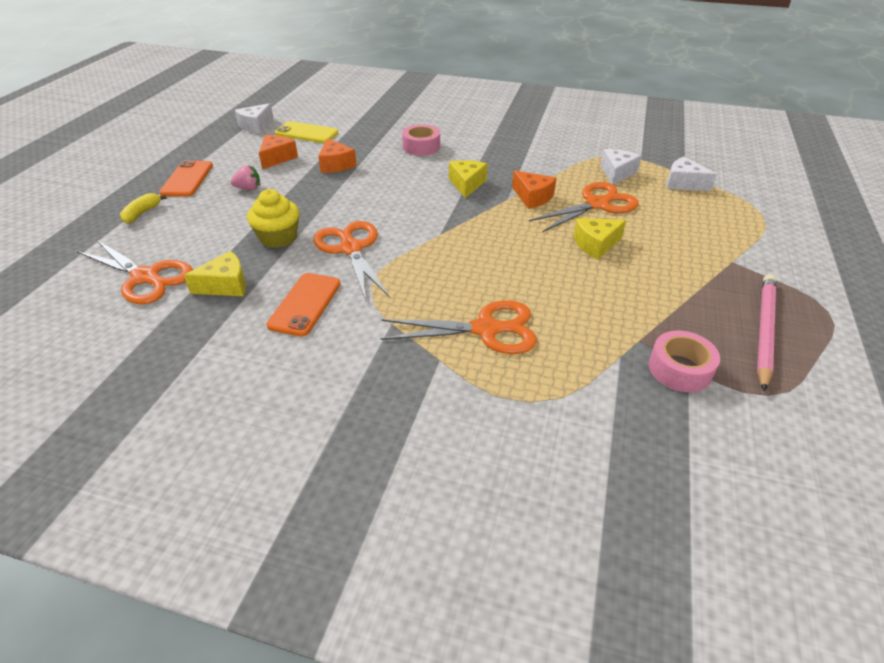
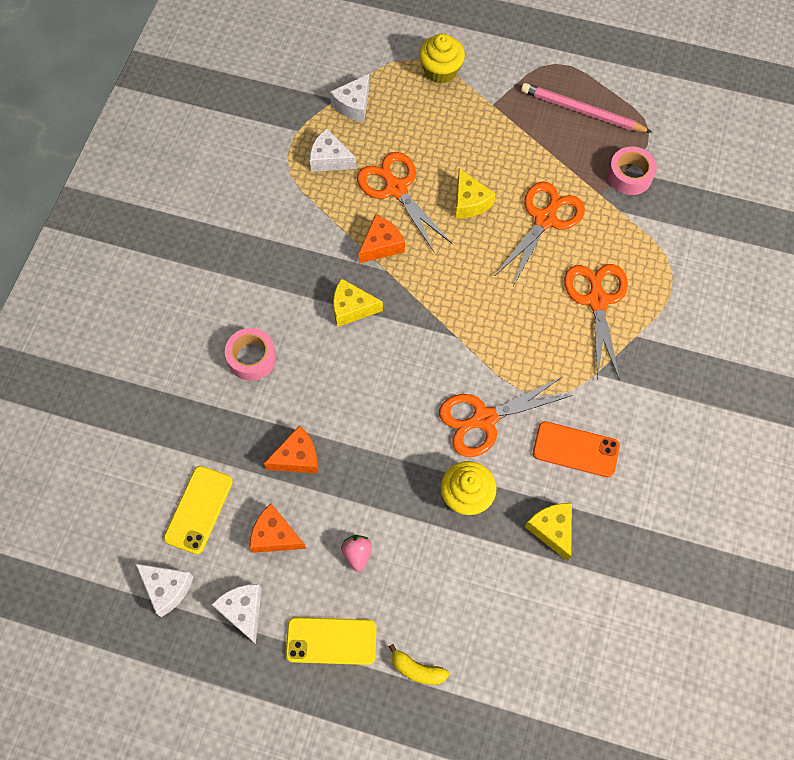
camera: 90 degrees left, 25 degrees up
orange scissors [77,240,193,304] -> orange scissors moved to [495,182,585,286]
orange phone [159,160,213,197] -> yellow phone [285,617,377,665]
none -> white cheese [211,584,262,644]
none -> yellow cupcake [419,33,465,84]

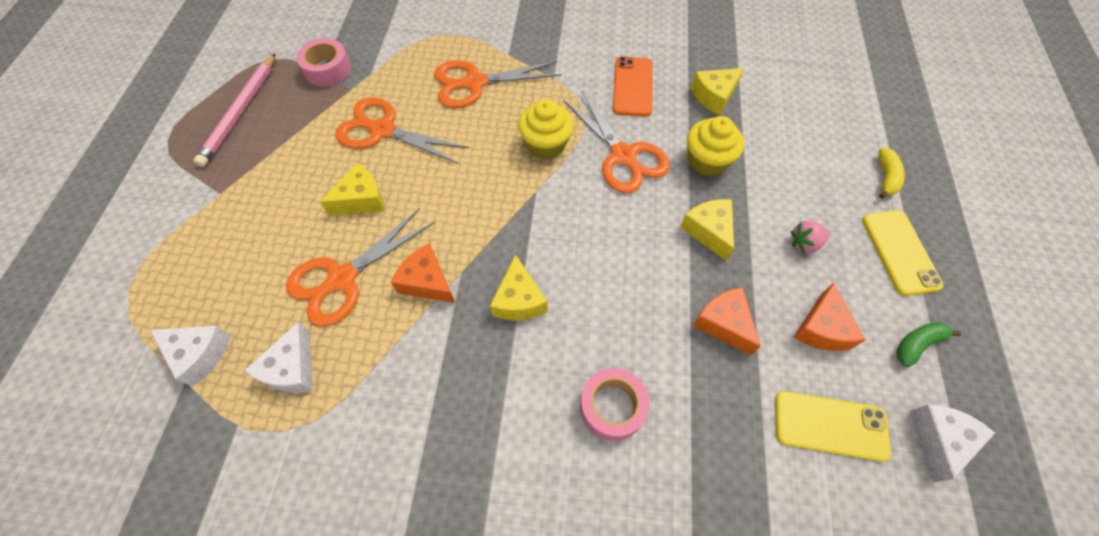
camera: 100 degrees left, 5 degrees down
white cheese [211,584,262,644] -> green banana [896,322,961,367]
yellow cupcake [419,33,465,84] -> yellow cupcake moved to [518,99,573,159]
none -> yellow cheese [680,199,734,261]

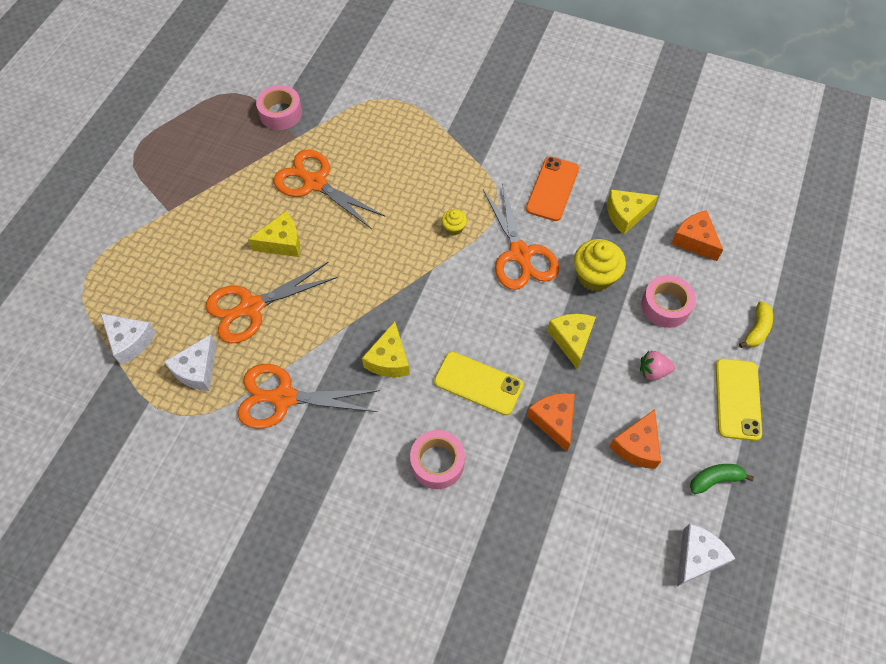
camera: 15 degrees right, 0 degrees up
pink pencil [193,53,275,167] -> none
orange cheese [391,243,455,303] -> orange cheese moved to [671,210,723,261]
orange scissors [434,60,562,108] -> orange scissors moved to [237,364,380,429]
yellow cupcake [518,99,573,159] -> yellow cupcake [441,209,467,235], size x0.52
yellow phone [775,391,891,462] -> yellow phone moved to [434,352,523,415]
none -> pink tape [641,275,696,328]

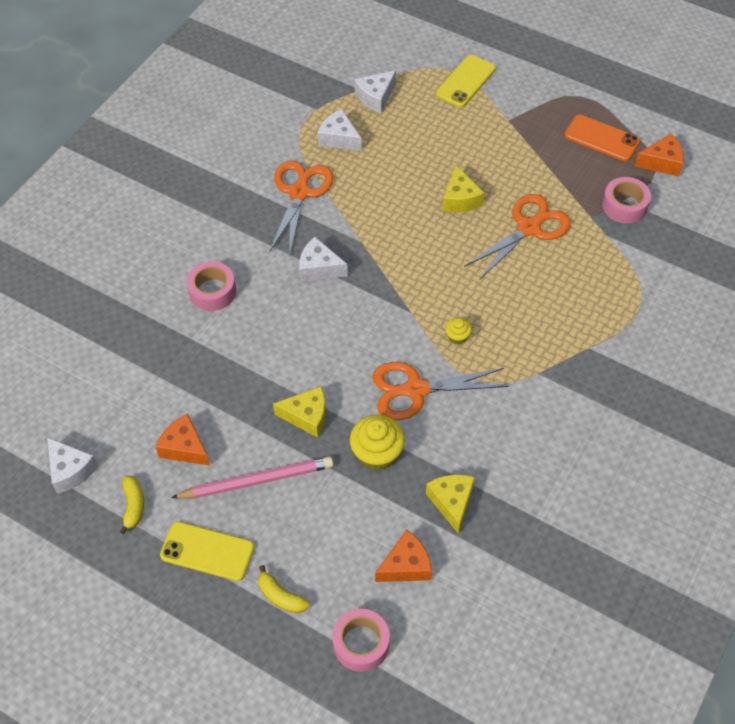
camera: 100 degrees right, 5 degrees down
orange scissors [206,262,337,343] -> none
yellow cheese [362,321,410,377] -> white cheese [299,237,348,281]
yellow phone [434,352,523,415] -> yellow phone moved to [436,55,496,108]
orange phone [526,156,579,221] -> orange phone moved to [564,115,640,161]
orange cheese [527,393,575,452] -> orange cheese moved to [635,134,684,177]
pink strawberry [640,351,675,380] -> pink pencil [171,456,333,499]
pink tape [641,275,696,328] -> pink tape moved to [332,609,390,672]
green banana [690,464,754,494] -> yellow banana [119,476,144,534]

